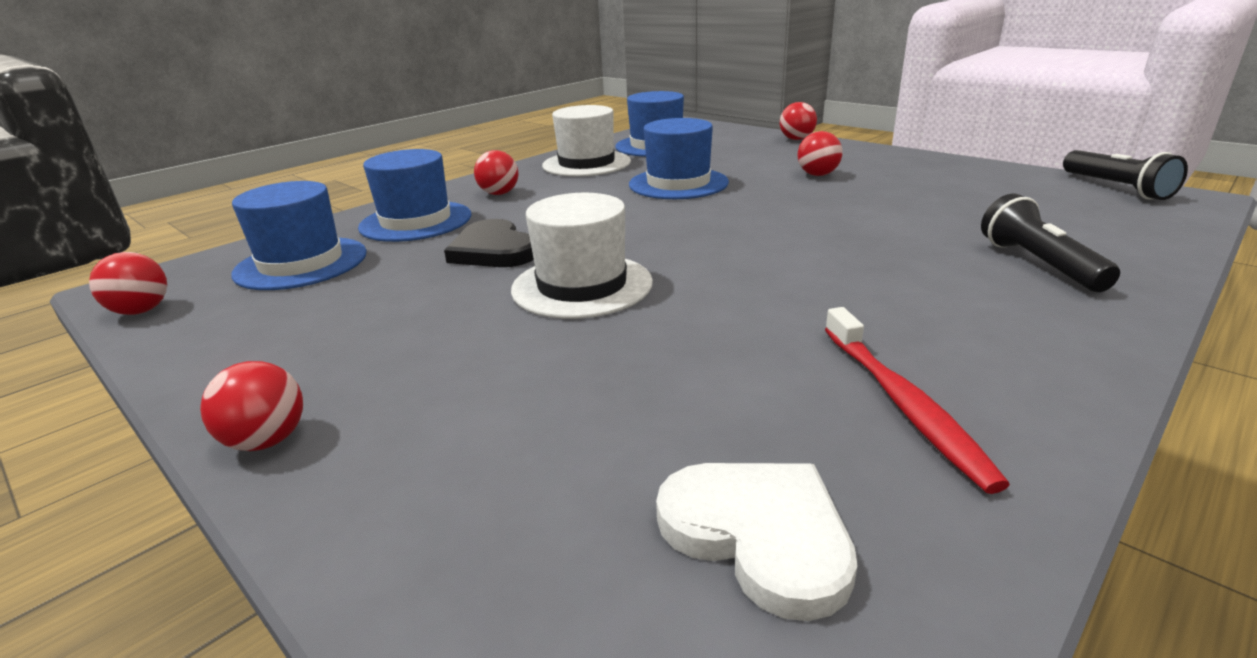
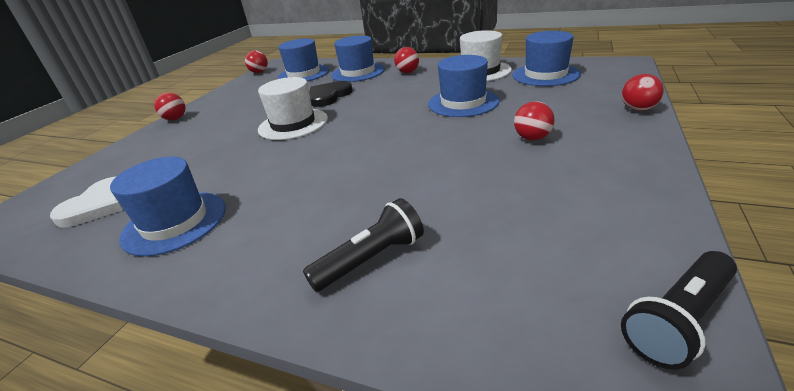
camera: 70 degrees right, 5 degrees up
red toothbrush [825,307,1010,494] -> blue hat [110,157,226,256]

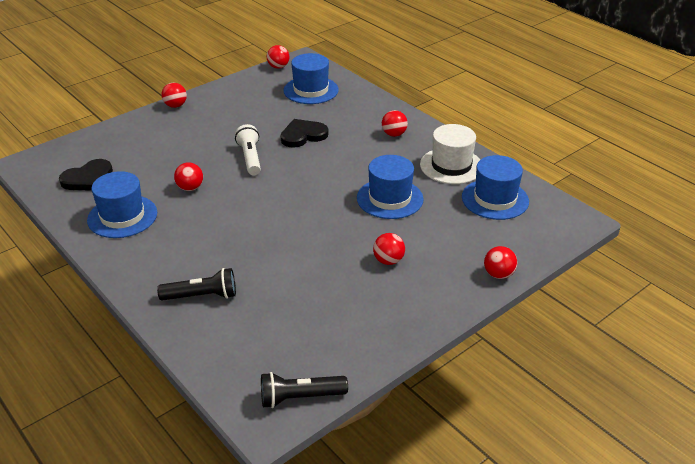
camera: 25 degrees right, 5 degrees up
white heart [50,177,123,228] -> black heart [59,159,113,190]
white hat [258,77,328,140] -> white flashlight [235,124,261,175]
blue hat [331,35,385,82] -> none
none -> red ball [174,162,203,191]

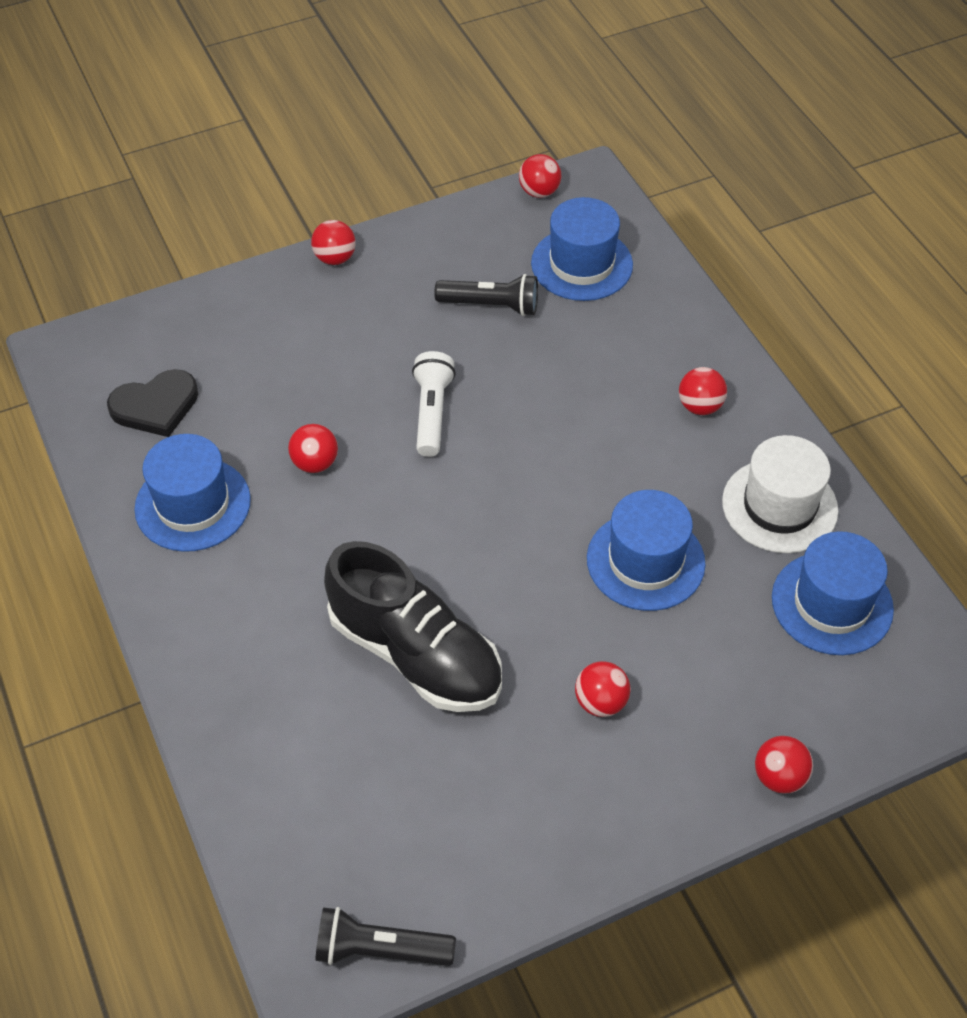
camera: 15 degrees right, 15 degrees up
black flashlight [157,268,236,301] -> black flashlight moved to [434,274,538,316]
black heart [281,119,328,148] -> none
none -> black shoe [324,541,502,712]

